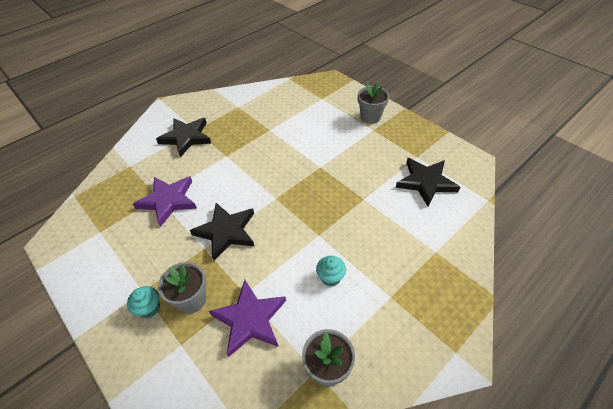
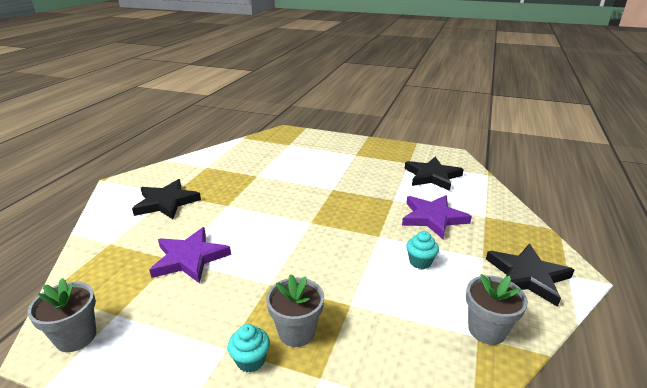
camera: 30 degrees left, 20 degrees down
black star [190,203,254,261] -> black star moved to [486,244,574,307]
purple star [209,280,286,357] -> purple star moved to [402,195,472,239]
grey flower pot [358,83,389,124] -> grey flower pot moved to [28,278,96,352]

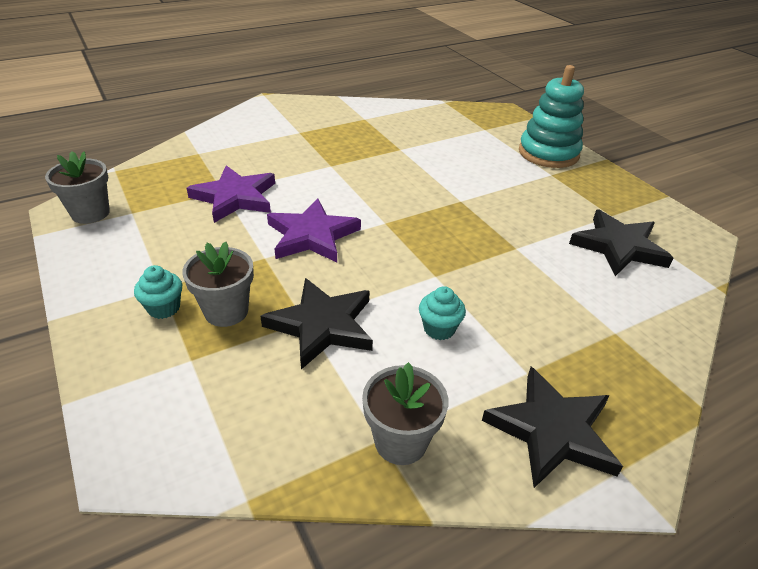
camera: 40 degrees right, 10 degrees up
black star [132,179,201,219] -> black star moved to [260,278,373,369]
purple star [402,195,472,239] -> purple star moved to [267,198,361,262]
none -> turquoise stacking toy [519,65,584,168]

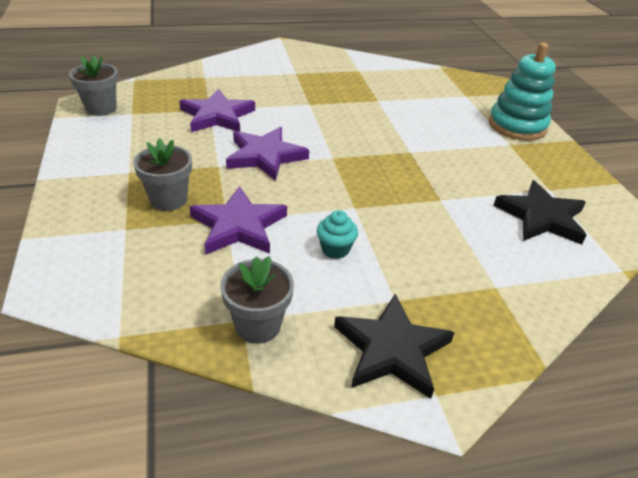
camera: 15 degrees right, 0 degrees up
turquoise cupcake [134,265,182,319] -> none
black star [260,278,373,369] -> purple star [190,186,287,254]

